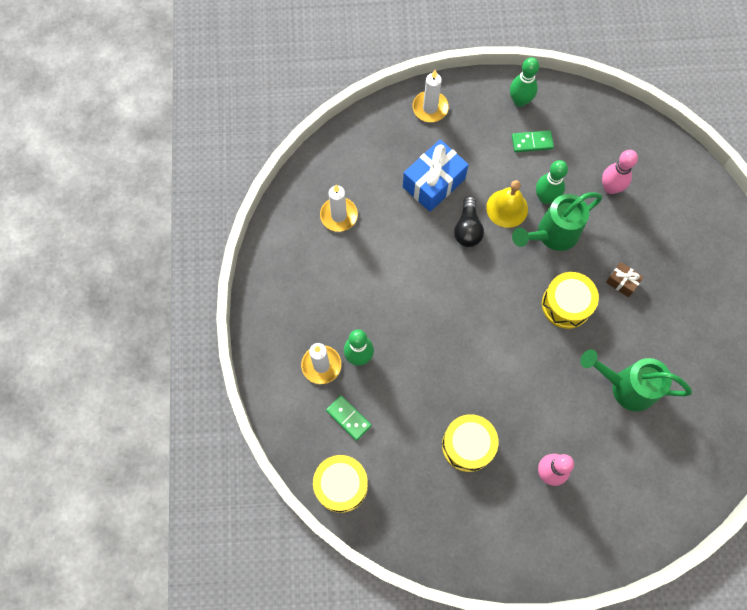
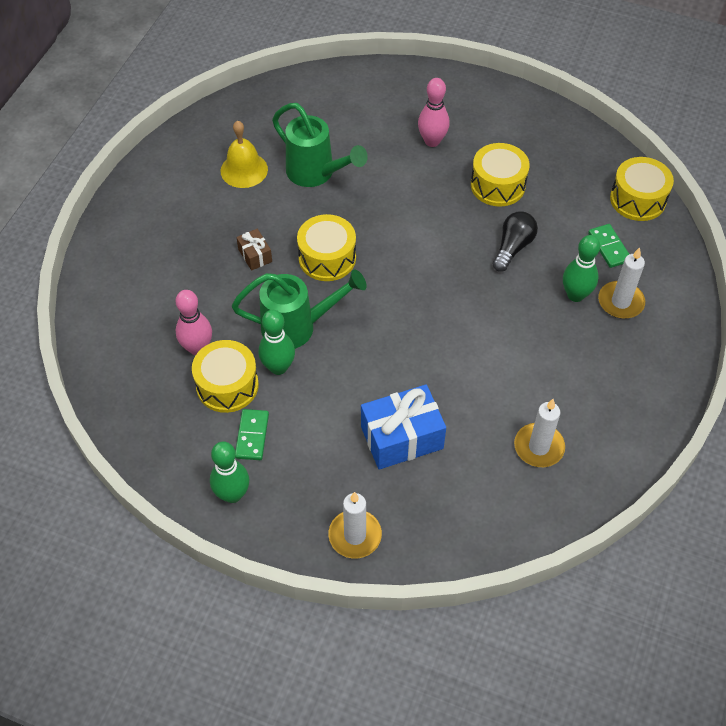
camera: 155 degrees left, 15 degrees down
black light bulb [454,196,484,247] -> black light bulb moved to [493,211,538,272]
yellow bell [486,180,528,228] -> yellow bell moved to [220,121,268,188]
green domino [512,130,554,153] -> green domino turned 75 degrees clockwise [235,409,269,460]
none -> yellow drum [192,340,259,413]

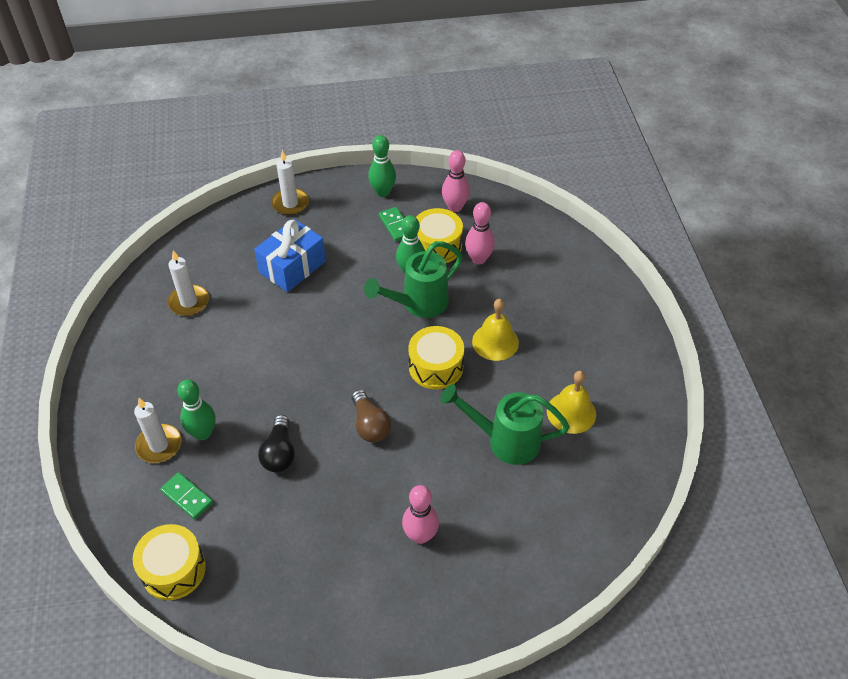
camera: 150 degrees right, 5 degrees down
brown gift [236,229,272,271] -> yellow bell [472,299,519,361]
yellow drum [471,143,530,207] -> none
none -> brown light bulb [351,389,391,443]
none -> pink bowling pin [442,150,470,212]

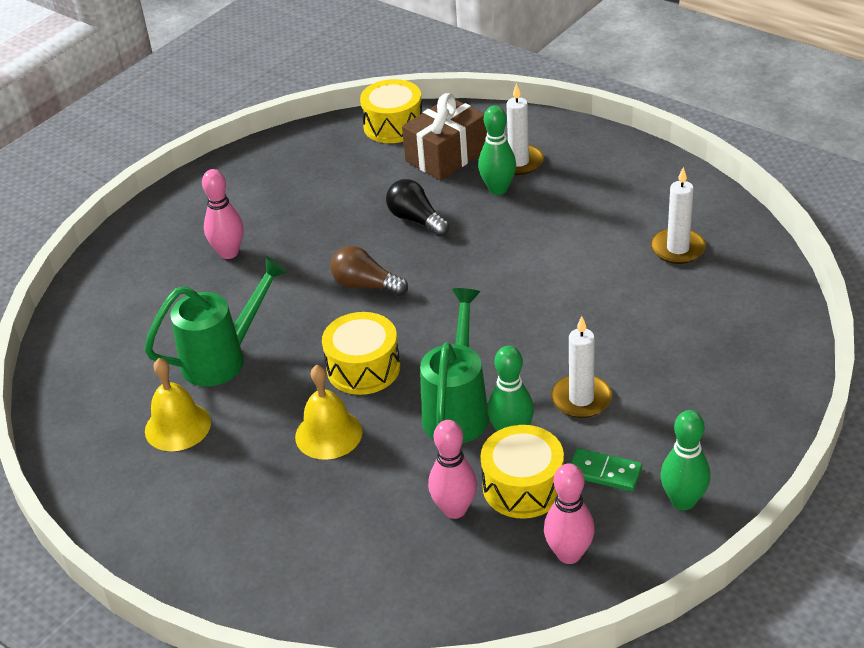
camera: 140 degrees right, 10 degrees down
green domino [160,472,213,520] -> brown gift [402,93,487,180]
blue gift [254,219,326,292] -> none
white candle [271,150,309,215] -> white candle moved to [551,316,612,418]

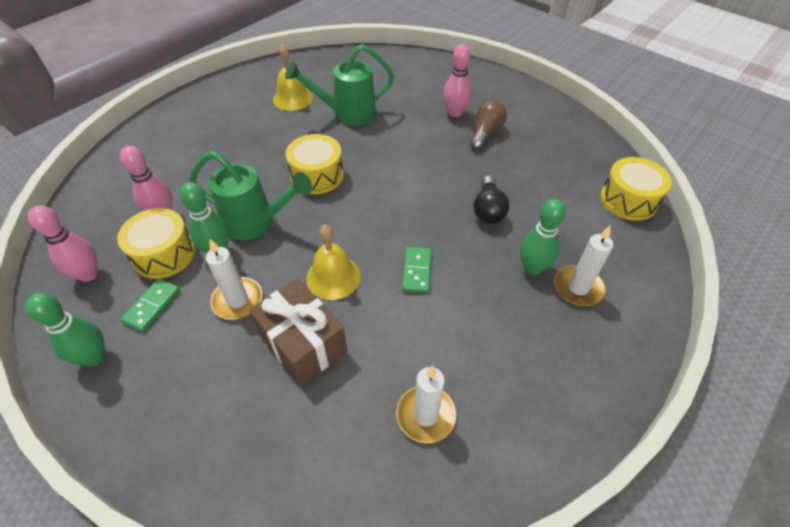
camera: 90 degrees right, 10 degrees up
green watering can [144,256,288,387] -> green watering can turned 105 degrees clockwise [285,44,394,126]
yellow bell [295,365,362,460] -> yellow bell moved to [306,225,361,300]
brown light bulb [331,246,408,296] -> brown light bulb moved to [470,100,507,150]
black light bulb [386,179,450,237] -> black light bulb turned 135 degrees clockwise [473,176,509,224]
brown gift [402,93,487,180] -> brown gift moved to [249,278,347,386]
none -> green domino [402,247,432,293]

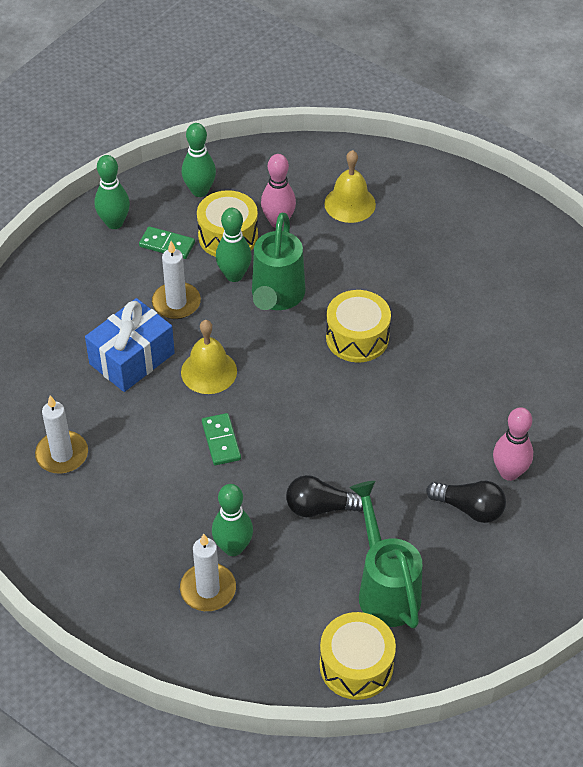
camera: 85 degrees right, 0 degrees up
pink bowling pin [28,205,98,282] -> green bowling pin [182,123,216,197]
brown gift [249,278,347,386] -> blue gift [85,298,175,392]
yellow bell [273,44,313,111] -> yellow bell moved to [324,150,376,223]
green watering can [285,44,394,126] -> green watering can moved to [350,481,423,629]
green domino [402,247,432,293] -> green domino turned 75 degrees clockwise [202,413,241,465]
brown light bulb [470,100,507,150] -> black light bulb [426,481,506,523]

